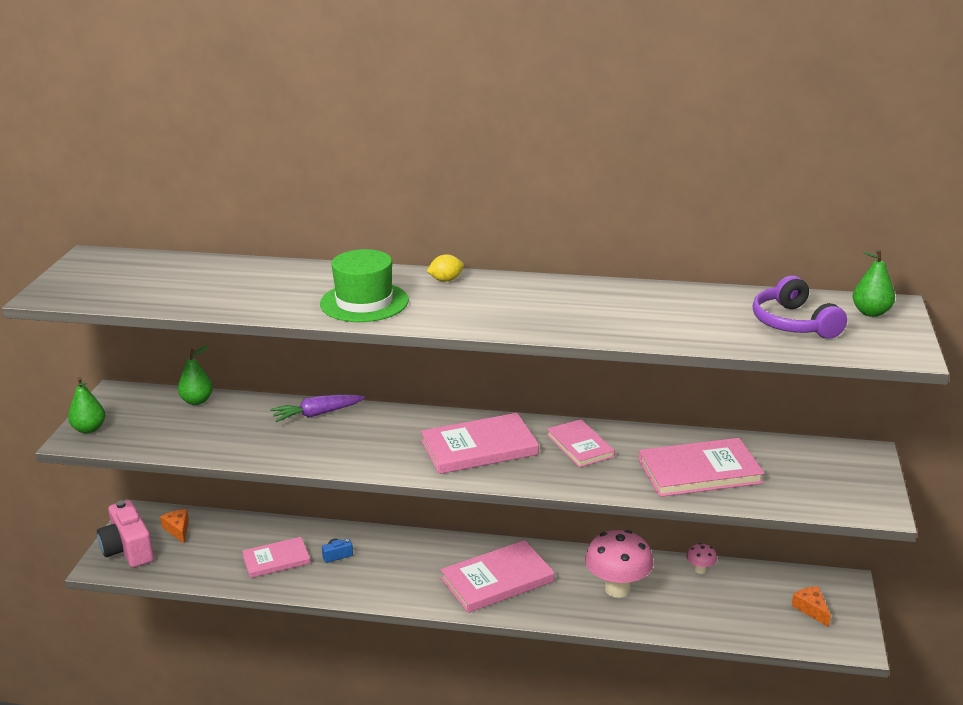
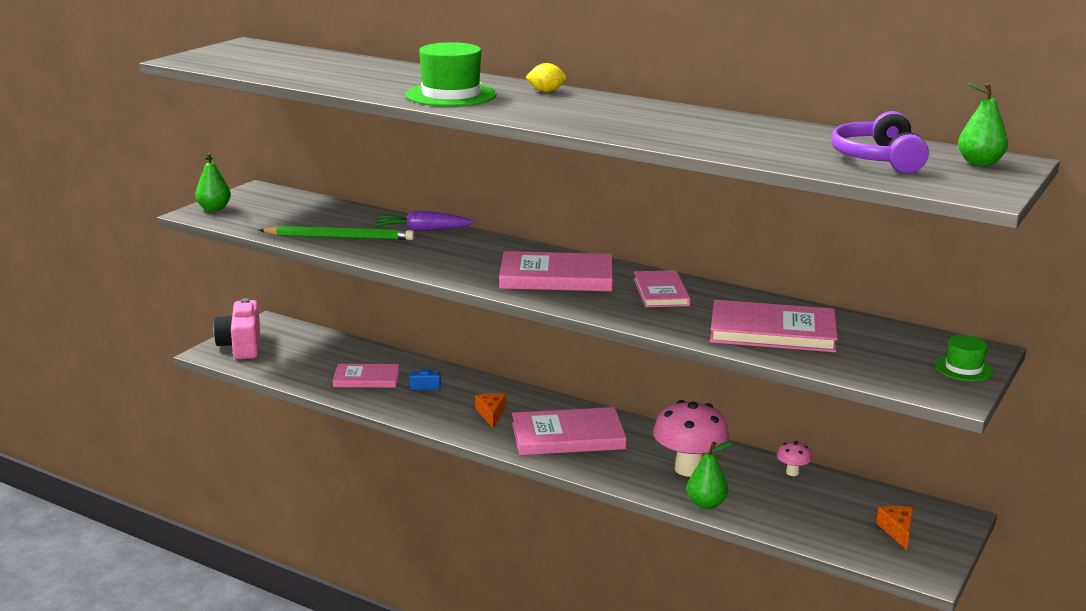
camera: 20 degrees right, 5 degrees down
orange cheese [160,509,189,543] -> orange cheese moved to [475,393,506,428]
green pear [178,345,213,405] -> green pear moved to [687,441,733,509]
none -> green pencil [259,226,414,240]
none -> green hat [935,335,993,381]

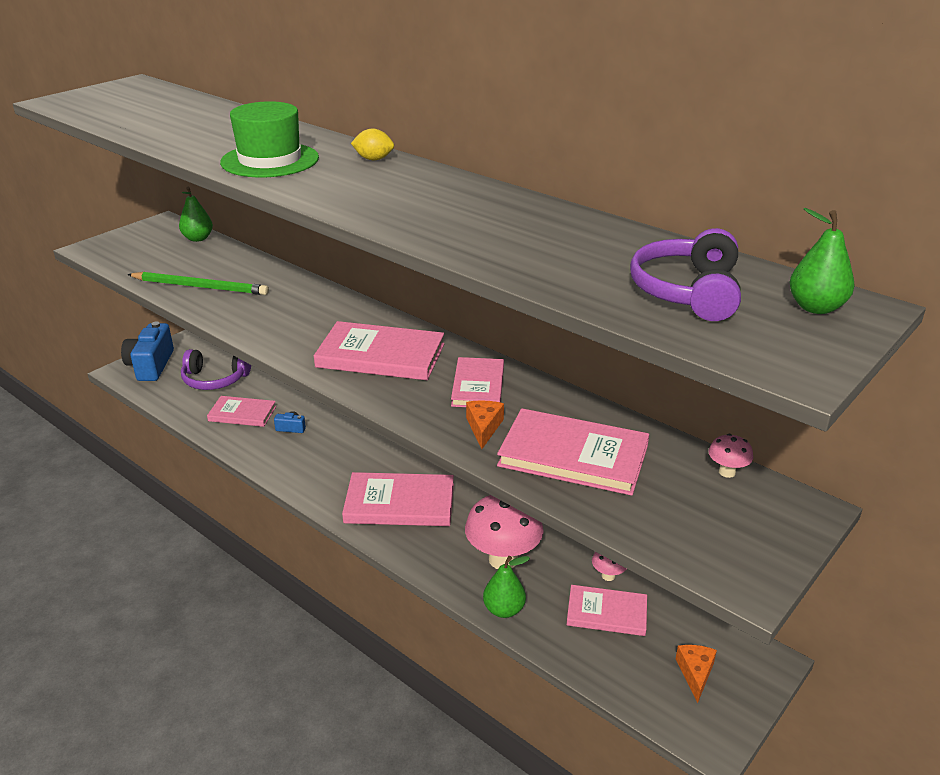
camera: 10 degrees right, 10 degrees up
green pear [195,152,231,211] -> green pear moved to [179,187,213,242]
pink camera [213,298,260,359] -> blue camera [121,321,174,381]
purple carrot [375,211,473,231] -> none
orange cheese [475,393,506,428] -> orange cheese moved to [466,400,504,449]
green hat [935,335,993,381] -> none
none -> purple headphones [181,349,251,390]
none -> pink book [567,585,647,636]
none -> pink mushroom [708,434,753,478]

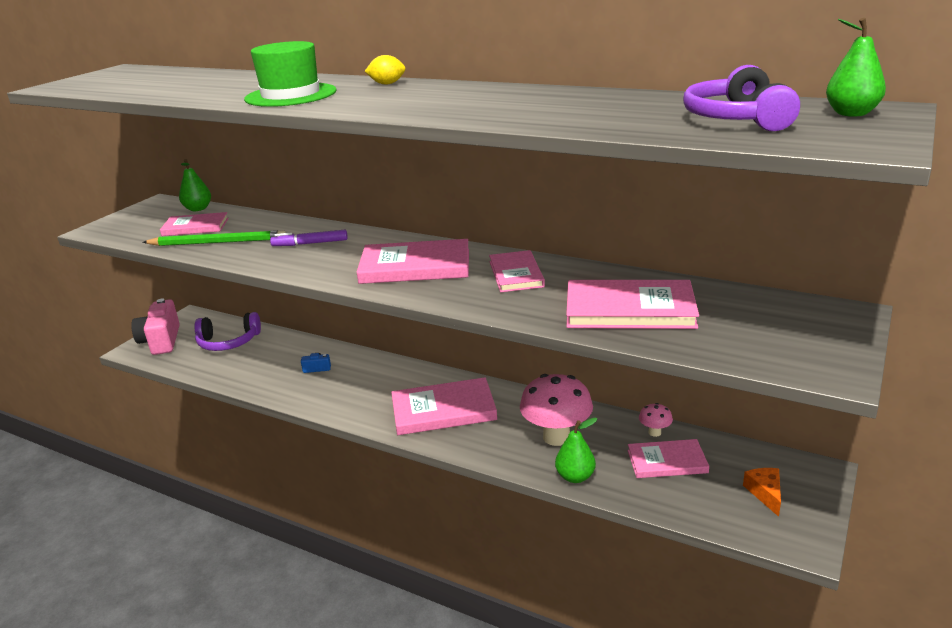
camera: 10 degrees left, 5 degrees down
blue camera [121,321,174,381] -> pink camera [131,299,180,355]
pink book [207,396,276,427] -> pink book moved to [160,212,229,236]
orange cheese [466,400,504,449] -> none
pink mushroom [708,434,753,478] -> none
none -> purple marker [270,230,348,246]

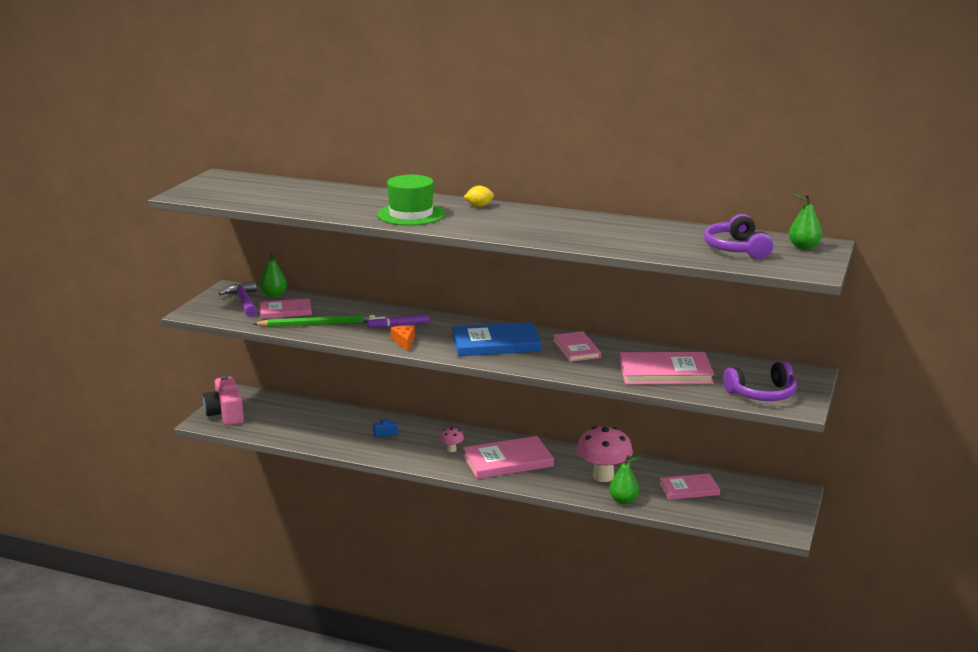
camera: 10 degrees left, 5 degrees down
purple headphones [195,312,261,351] -> purple headphones moved to [723,361,797,401]
pink book [356,239,469,284] -> blue book [452,322,541,356]
pink mushroom [639,403,673,437] -> pink mushroom moved to [439,427,464,452]
orange cheese [743,468,781,517] -> orange cheese moved to [391,325,415,352]
none -> purple hammer [219,281,257,317]

